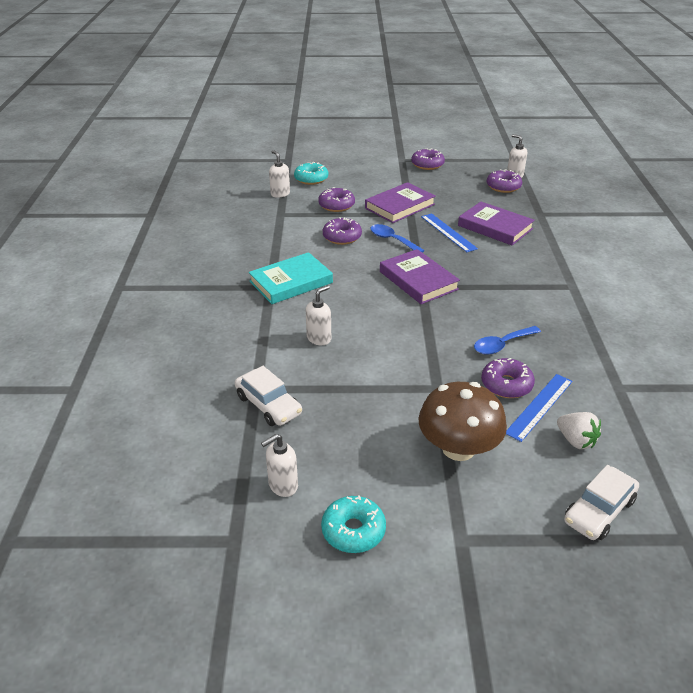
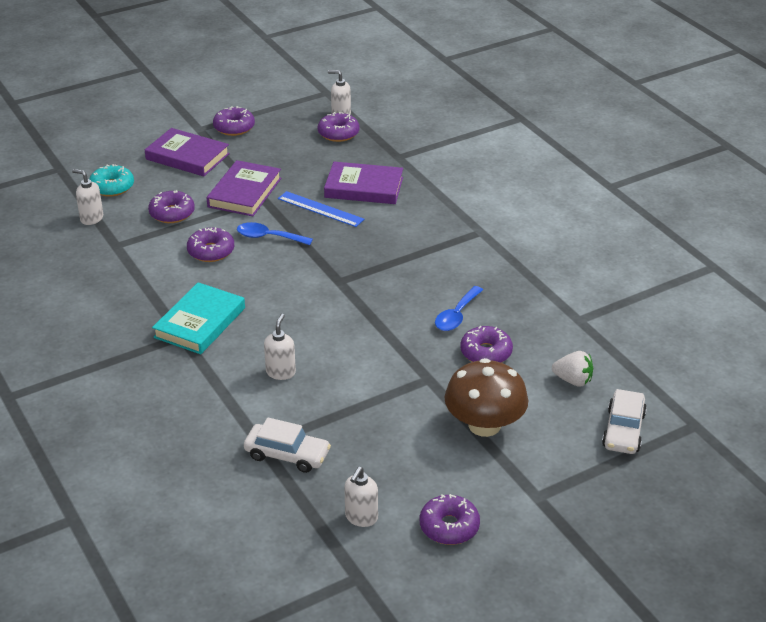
camera: 30 degrees left, 0 degrees up
turquoise donut [321,495,386,553] -> purple donut [420,494,480,545]
purple book [380,249,460,304] -> purple book moved to [145,128,230,176]
blue ruler [506,374,573,442] -> none

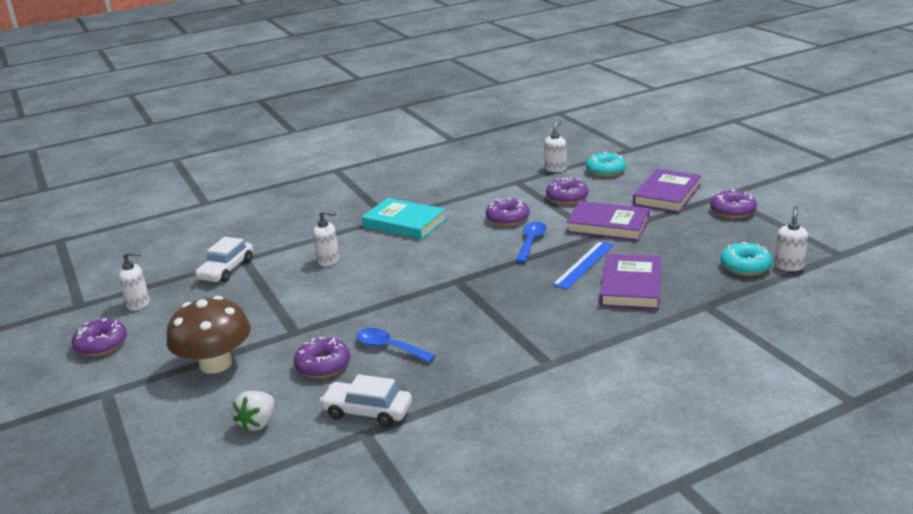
camera: 95 degrees right, 10 degrees down
purple donut [318,112,359,142] -> turquoise donut [720,242,772,276]
white soap dispenser [344,467,378,527] -> white soap dispenser turned 150 degrees clockwise [118,251,150,311]
white car [602,389,647,454] -> white car moved to [319,374,412,427]

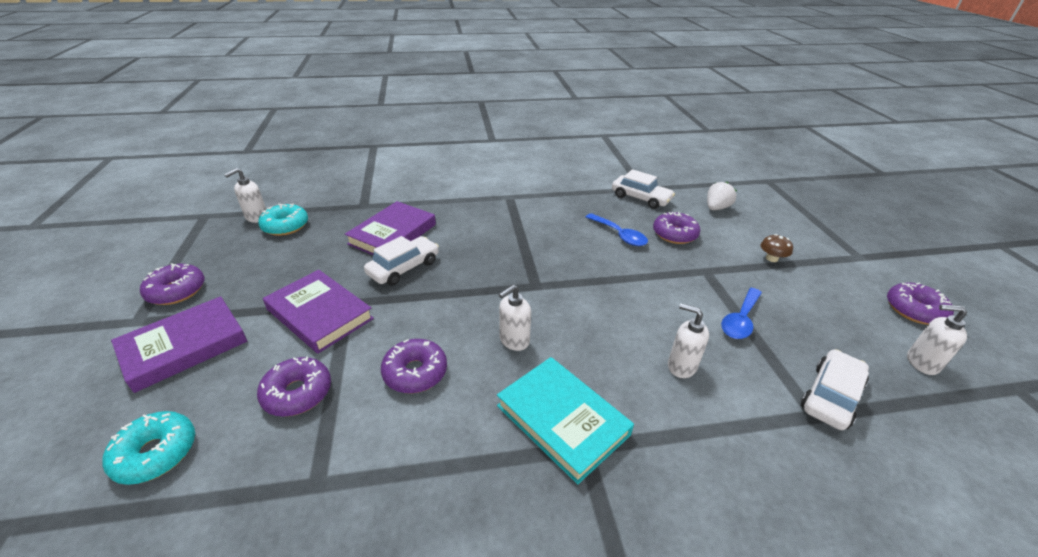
camera: 165 degrees left, 10 degrees up
brown mushroom [167,296,251,374] -> brown mushroom [761,234,793,262], size x0.42
blue spoon [516,222,547,263] -> blue spoon moved to [721,288,762,339]
white soap dispenser [544,121,567,172] -> white soap dispenser moved to [499,285,531,351]
blue ruler [552,241,614,289] -> white car [364,236,439,286]

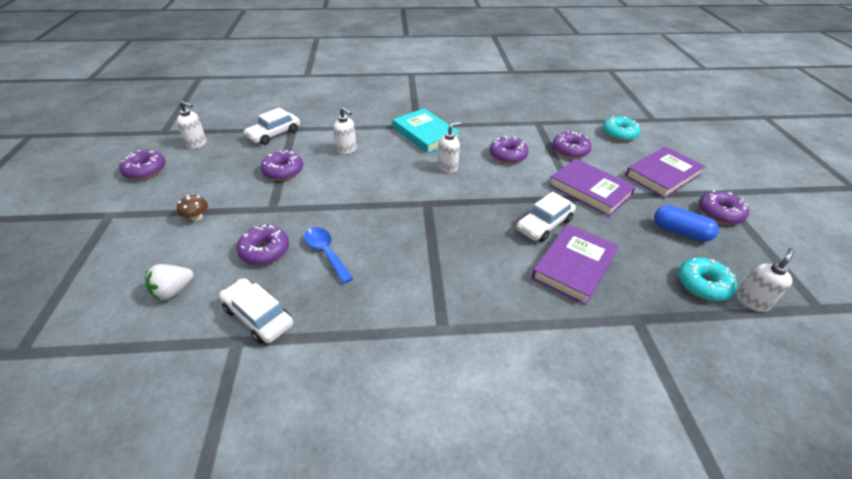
camera: 175 degrees left, 5 degrees up
blue spoon [721,288,762,339] -> purple donut [261,150,303,180]
none -> blue capsule [654,205,719,242]

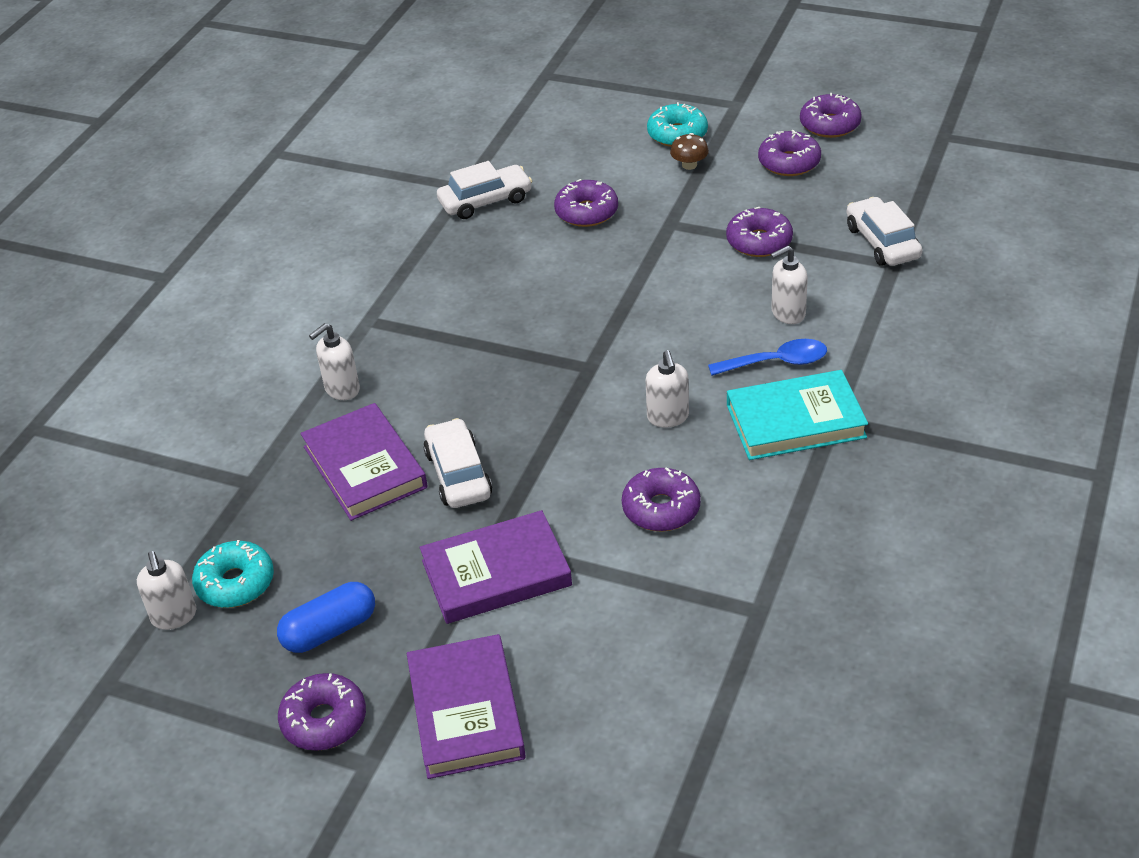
camera: 120 degrees right, 0 degrees up
white strawberry [145,264,194,300] -> none
white soap dispenser [177,101,207,149] -> white soap dispenser moved to [309,323,360,400]
blue spoon [304,227,353,284] -> blue spoon moved to [708,339,827,376]
purple donut [552,131,592,158] -> purple donut moved to [758,130,821,176]
turquoise donut [602,116,641,141] -> turquoise donut moved to [647,102,708,147]

